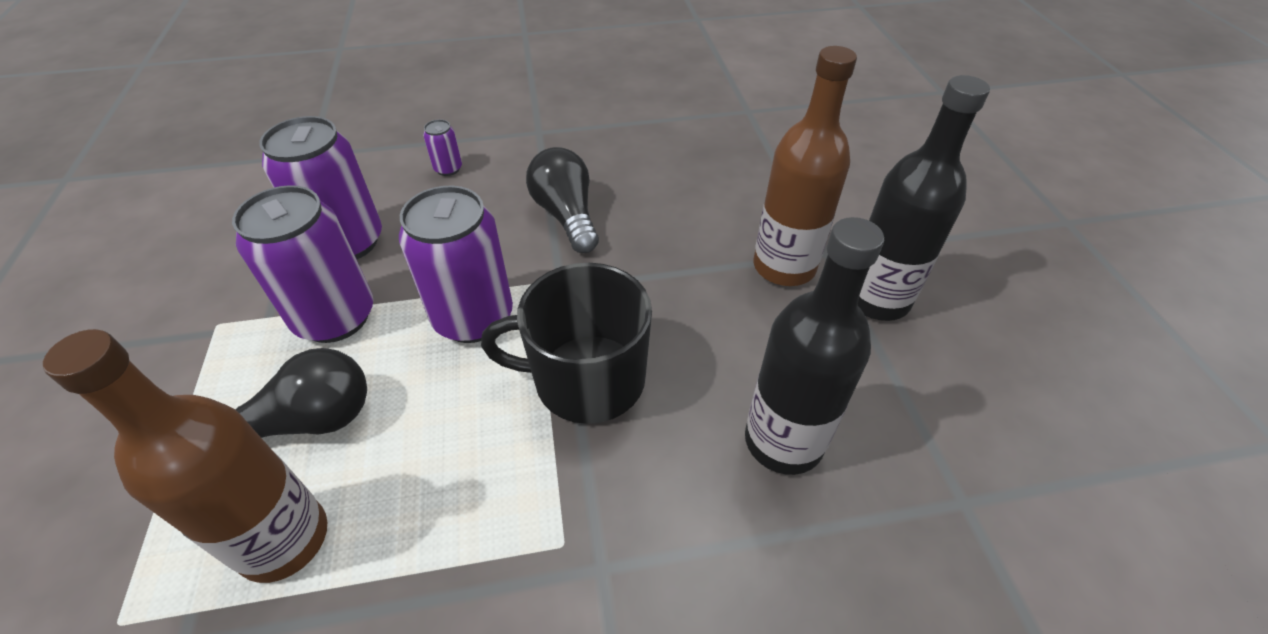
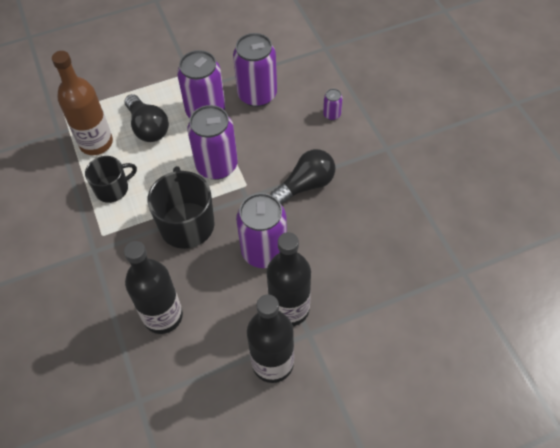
camera: 80 degrees right, 10 degrees up
brown bottle [753,46,857,286] -> black bottle [267,232,311,326]
none -> black mug [85,156,137,203]
none -> purple can [236,193,287,268]

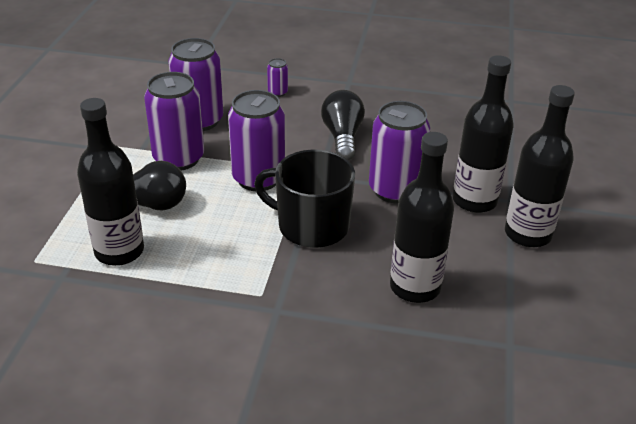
camera: 60 degrees left, 20 degrees down
brown bottle [52,51,113,155] -> black bottle [77,98,144,266]
black mug [85,156,137,203] -> none

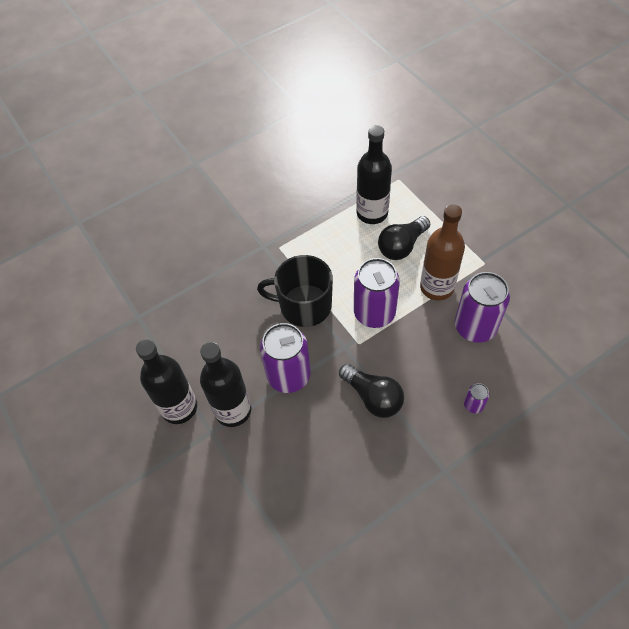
camera: 140 degrees right, 20 degrees up
purple can [144,72,204,170] -> brown bottle [420,204,465,301]
black mug [254,149,355,248] -> black mug turned 150 degrees counterclockwise [257,255,333,327]
black bottle [390,132,454,303] -> none

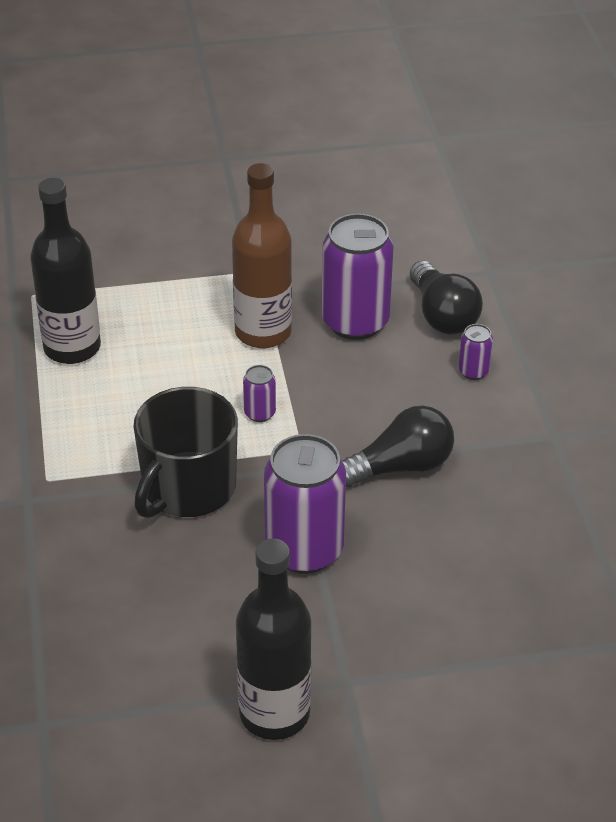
camera: 70 degrees left, 15 degrees down
black bottle [200,342,251,427] -> none
purple can [354,258,400,328] -> purple can [243,365,276,422], size x0.44
black light bulb [378,216,430,260] -> black light bulb moved to [410,261,483,335]

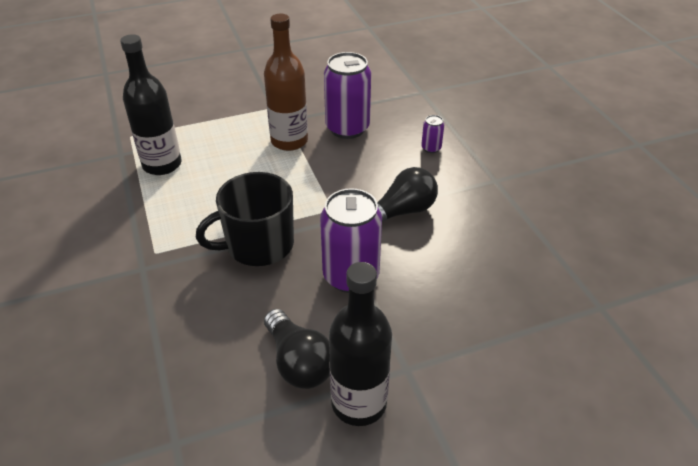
camera: 10 degrees left, 0 degrees up
black mug [134,387,238,518] -> black mug turned 45 degrees clockwise [196,172,294,266]
purple can [243,365,276,422] -> none
black light bulb [410,261,483,335] -> black light bulb moved to [264,309,330,389]

